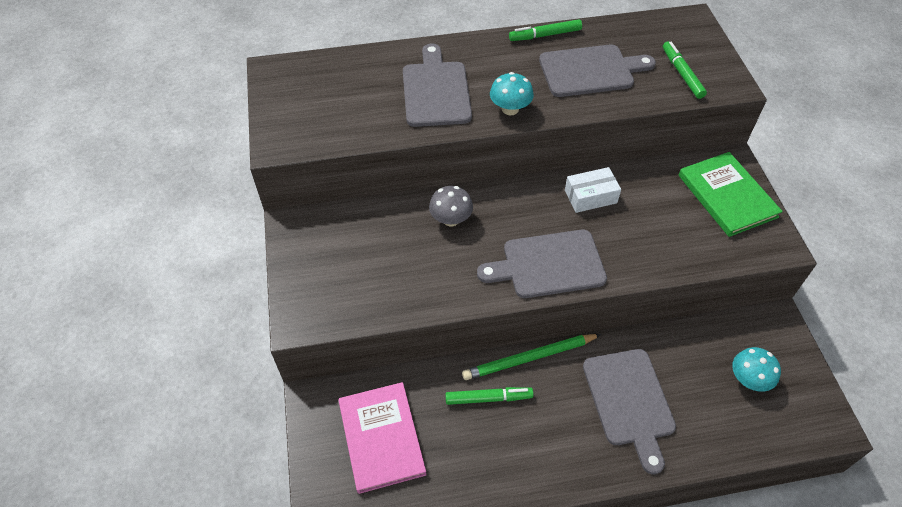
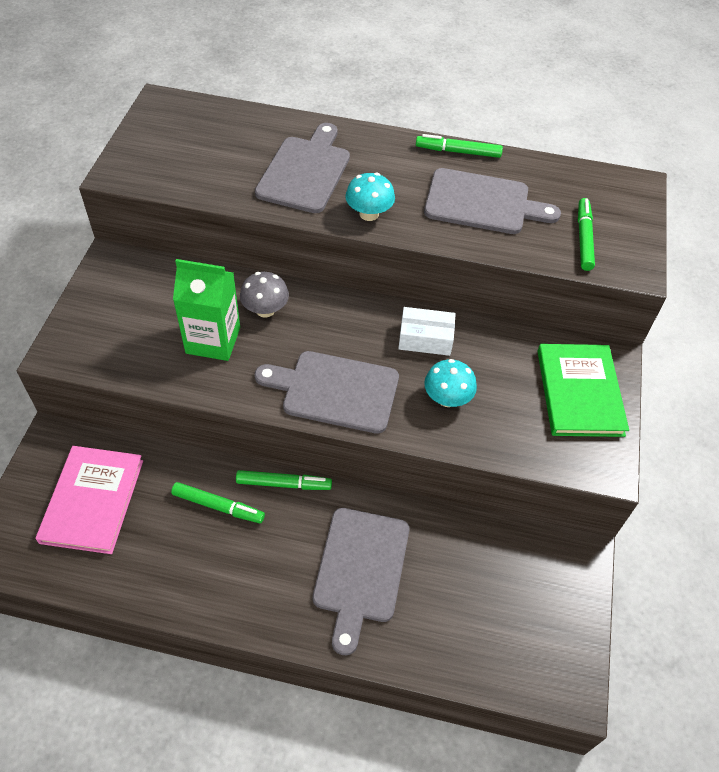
camera: 20 degrees right, 0 degrees up
green pencil [462,334,601,380] -> green marker [236,470,332,490]
turquoise mushroom [732,347,781,392] -> turquoise mushroom moved to [424,359,477,407]
none -> green carton [173,259,240,361]

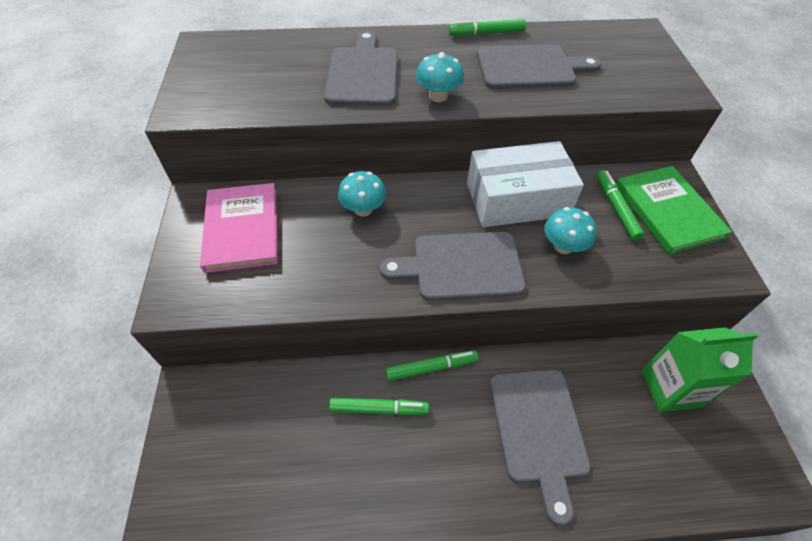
camera: 15 degrees left, 0 degrees up
pink book [35,446,143,554] -> pink book moved to [200,183,278,273]
green carton [173,259,240,361] -> green carton moved to [642,327,759,412]
grey mushroom [240,272,289,318] -> turquoise mushroom [338,171,386,217]
white box [398,307,456,356] -> white box [467,141,584,227], size x1.85
green marker [578,198,595,271] -> green marker moved to [597,170,644,241]

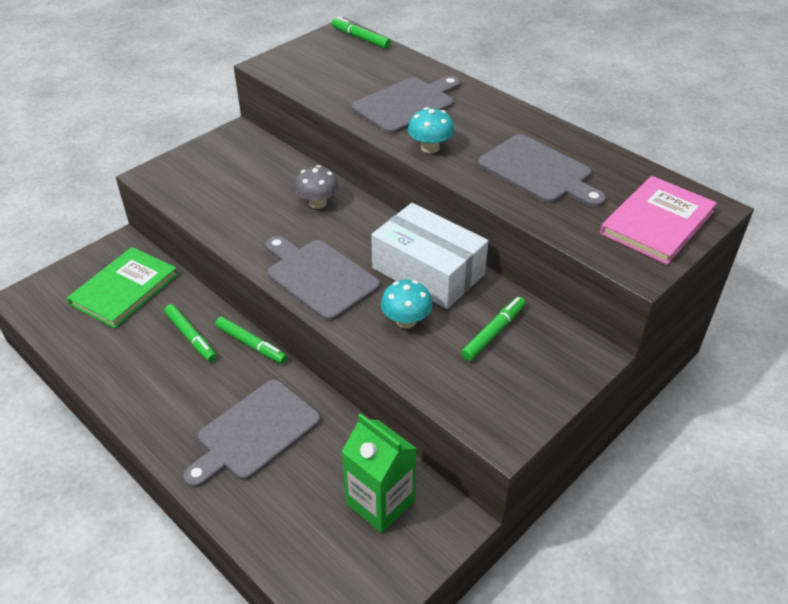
camera: 50 degrees right, 10 degrees down
pink book [200,183,278,273] -> pink book moved to [600,176,717,265]
turquoise mushroom [338,171,386,217] -> grey mushroom [294,165,339,209]
green marker [449,19,526,36] -> green marker moved to [331,17,391,49]
green book [616,166,732,255] -> green book moved to [67,247,178,329]

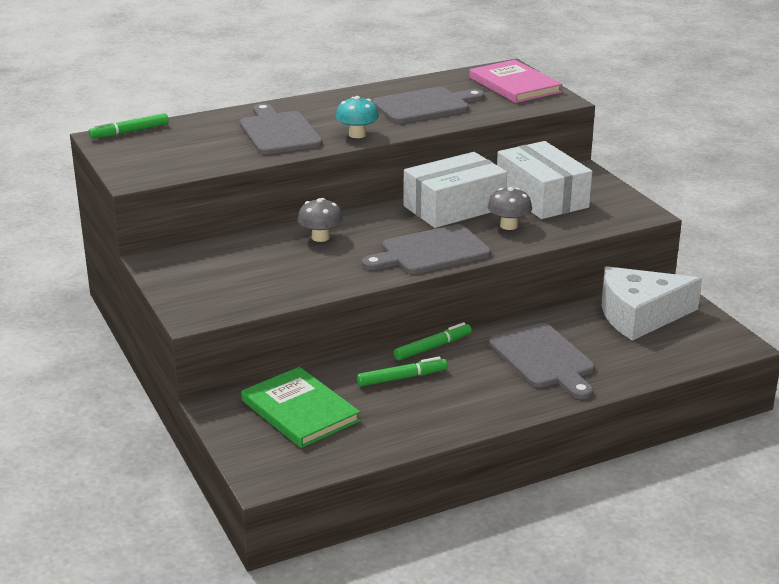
camera: 70 degrees left, 15 degrees down
green carton [342,413,417,533] -> white cheese [602,266,702,341]
turquoise mushroom [381,280,432,328] -> grey mushroom [488,187,532,230]
green marker [461,297,525,361] -> white box [497,141,592,219]

